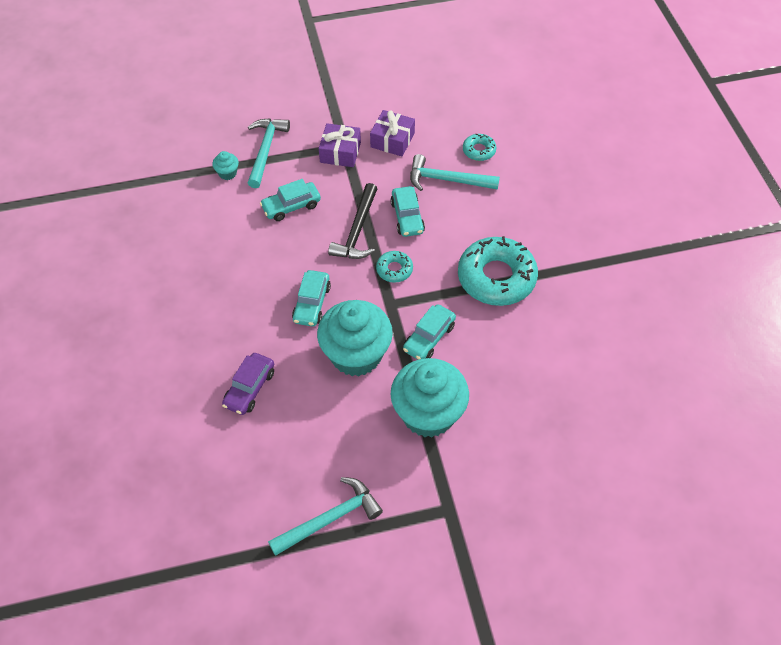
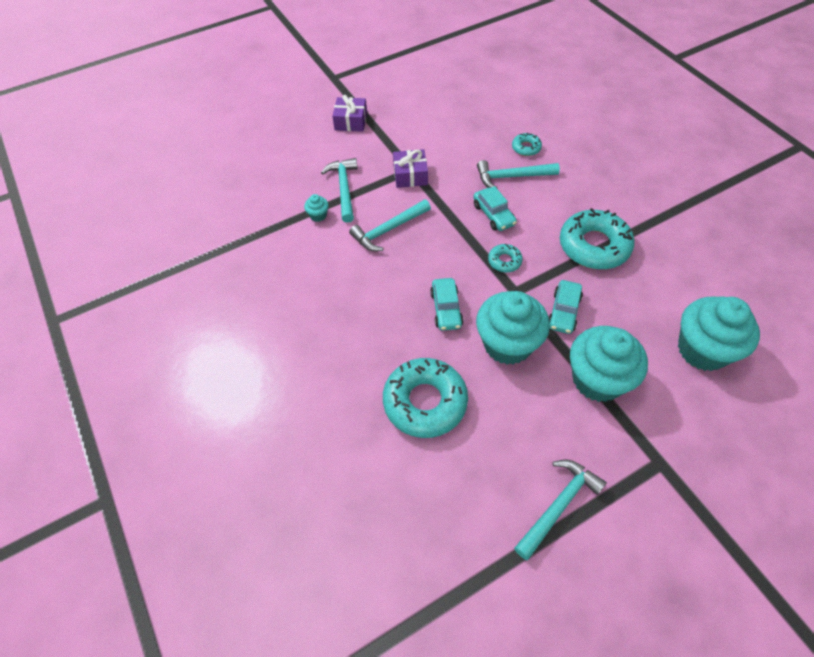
camera: 15 degrees left, 0 degrees up
purple car [222,353,274,415] -> turquoise donut [383,358,468,438]
turquoise car [260,179,321,221] -> turquoise hammer [349,199,431,251]
black hammer [328,183,377,259] -> none
purple gift [370,110,415,156] -> purple gift moved to [332,95,367,132]
none -> turquoise cupcake [678,296,760,371]

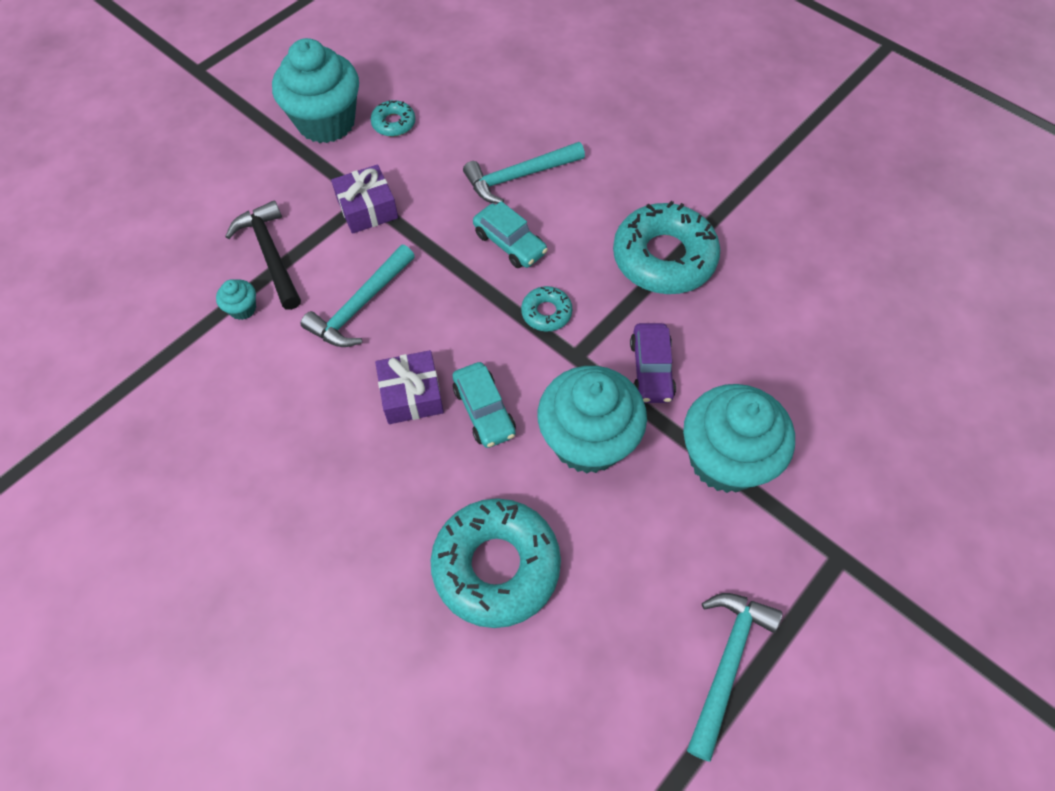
camera: 20 degrees left, 5 degrees up
turquoise hammer [321,158,358,223] -> black hammer [225,200,301,310]
purple gift [332,95,367,132] -> purple gift moved to [375,350,444,424]
turquoise donut [512,133,542,156] -> turquoise donut moved to [370,100,415,136]
turquoise car [549,280,583,334] -> purple car [630,323,676,403]
turquoise cupcake [678,296,760,371] -> turquoise cupcake moved to [272,38,359,143]

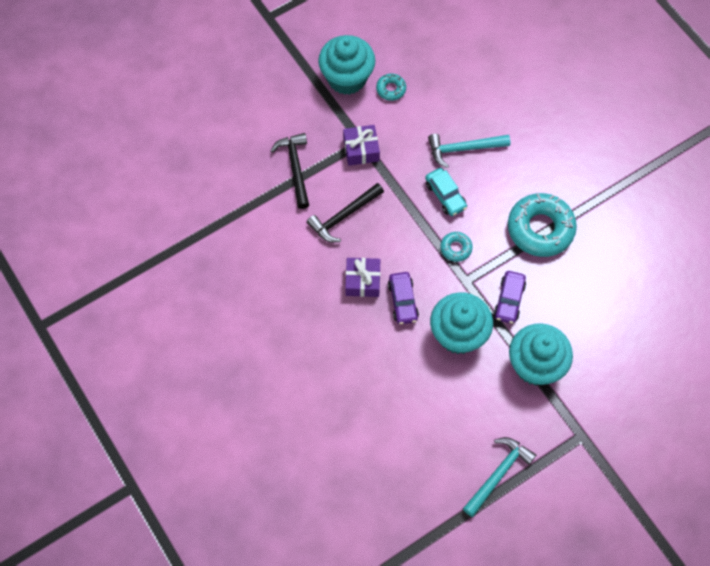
camera: 15 degrees right, 5 degrees up
turquoise cupcake [216,279,256,320] -> none
turquoise hammer [301,245,415,347] -> black hammer [307,183,384,242]
turquoise donut [431,498,561,628] -> none
turquoise car [452,362,516,448] -> purple car [388,272,419,324]

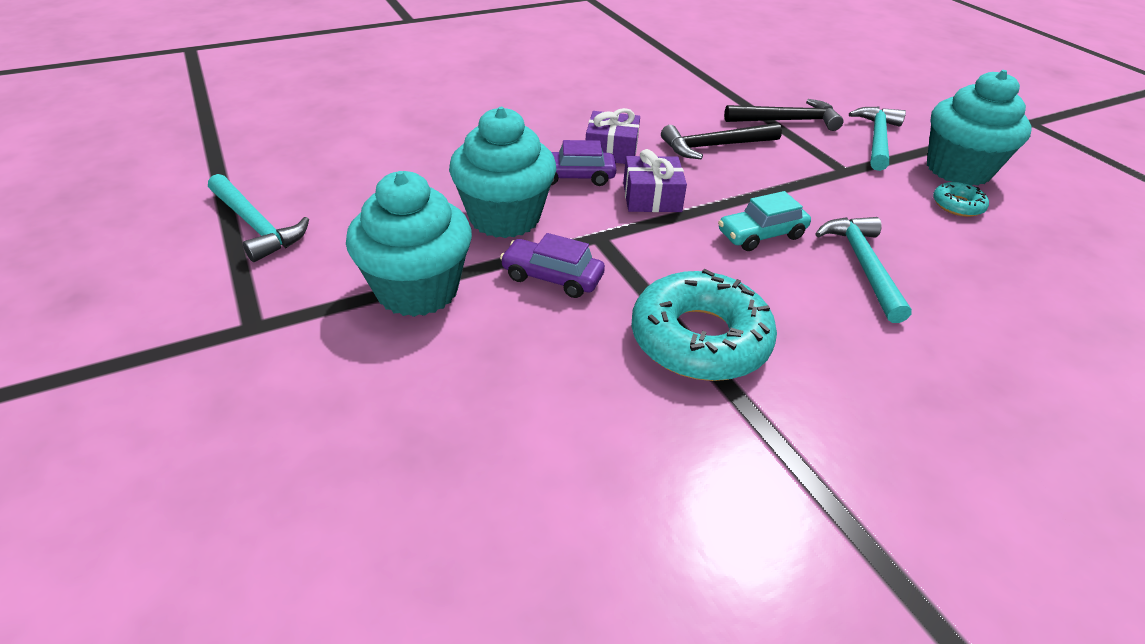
camera: 95 degrees right, 25 degrees down
black hammer [307,183,384,242] -> black hammer turned 75 degrees counterclockwise [661,123,782,159]
purple gift [343,125,380,166] -> purple gift moved to [623,149,687,212]
turquoise donut [440,232,473,262] -> none
none -> turquoise hammer [849,107,906,171]

